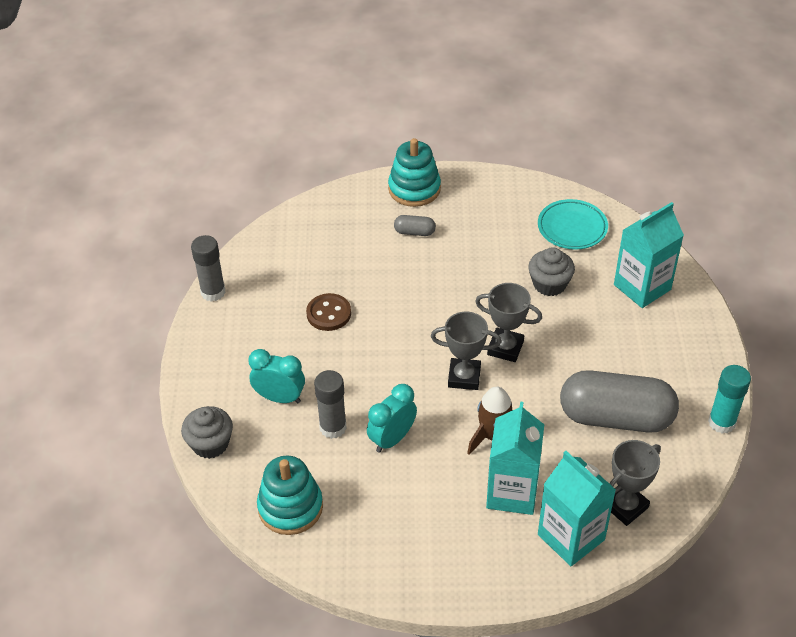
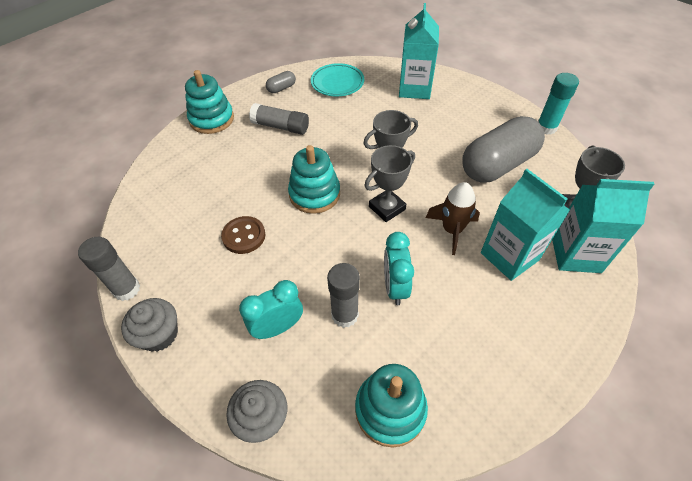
camera: 45 degrees left, 5 degrees up
grey capsule [394,215,436,236] -> grey capsule moved to [266,71,296,93]
grey cupcake [528,247,575,296] -> grey cupcake moved to [121,298,178,352]
none -> grey glue stick [249,103,309,135]
none -> turquoise stacking toy [288,145,340,214]

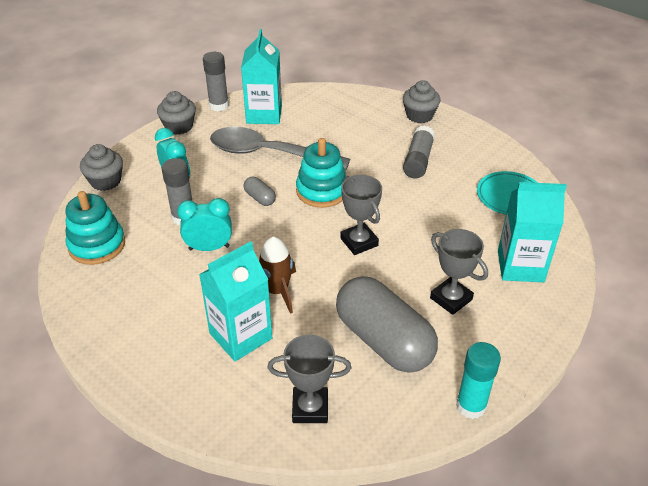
camera: 85 degrees right, 10 degrees down
turquoise stacking toy [185,70,234,134] -> grey cupcake [403,80,440,123]
brown button [221,216,265,254] -> grey spoon [210,127,350,170]
grey capsule [266,71,296,93] -> grey capsule moved to [244,177,276,206]
grey trophy [365,145,415,222] -> grey trophy moved to [430,229,488,315]
turquoise carton [552,179,654,273] -> turquoise carton moved to [241,29,282,124]

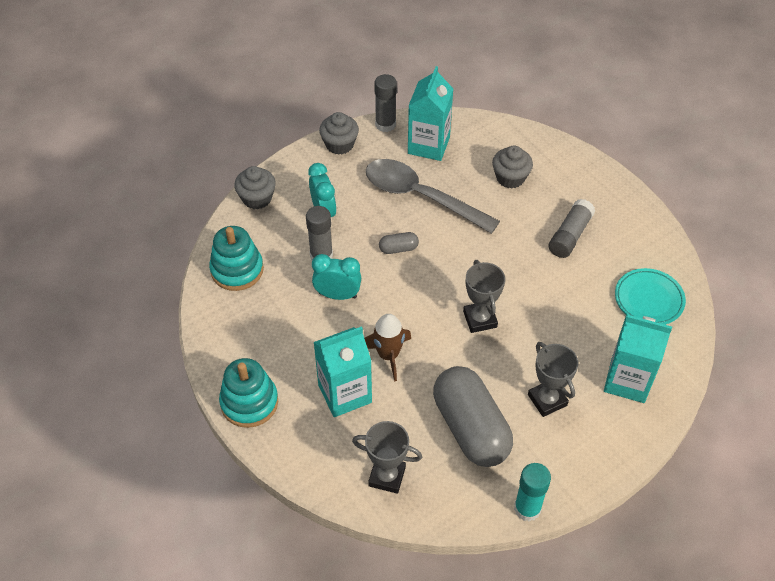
camera: 15 degrees right, 10 degrees up
grey capsule [244,177,276,206] -> grey capsule turned 75 degrees counterclockwise [379,232,419,254]
turquoise stacking toy [296,138,346,208] -> turquoise stacking toy moved to [219,358,278,428]
grey cupcake [403,80,440,123] -> grey cupcake moved to [492,146,533,188]

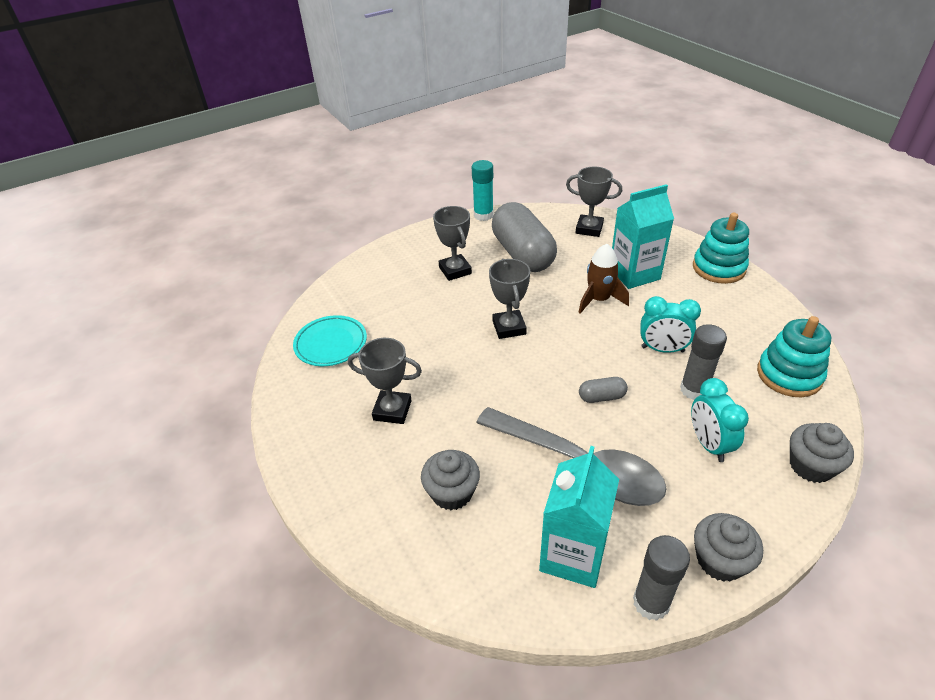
camera: 175 degrees left, 10 degrees down
grey glue stick [549,199,595,258] -> grey trophy [348,338,422,424]
turquoise carton [604,315,672,403] -> none

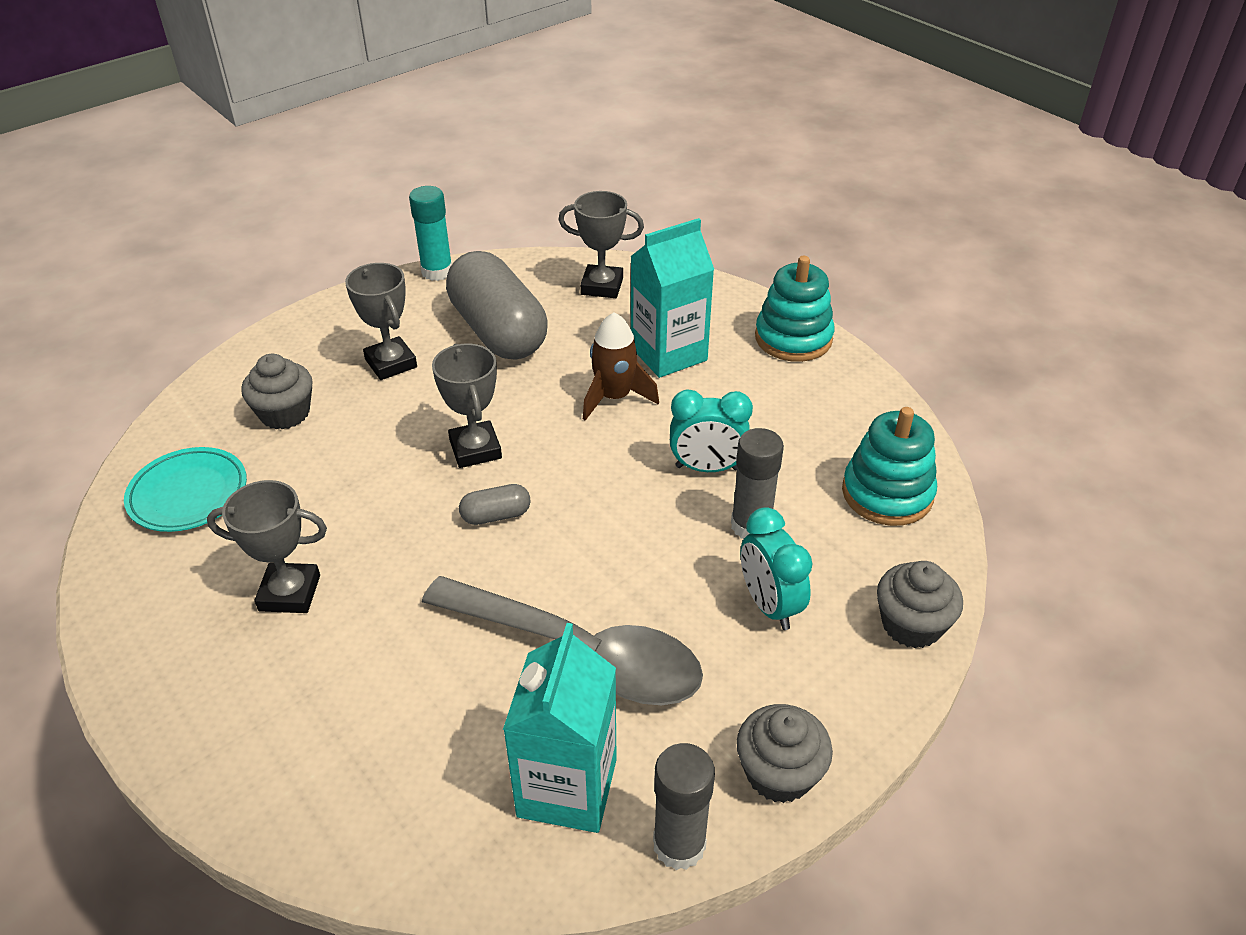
camera: 10 degrees left, 0 degrees up
grey cupcake [421,450,480,510] -> grey cupcake moved to [241,354,313,430]
grey capsule [579,377,628,403] -> grey capsule moved to [459,484,531,525]

